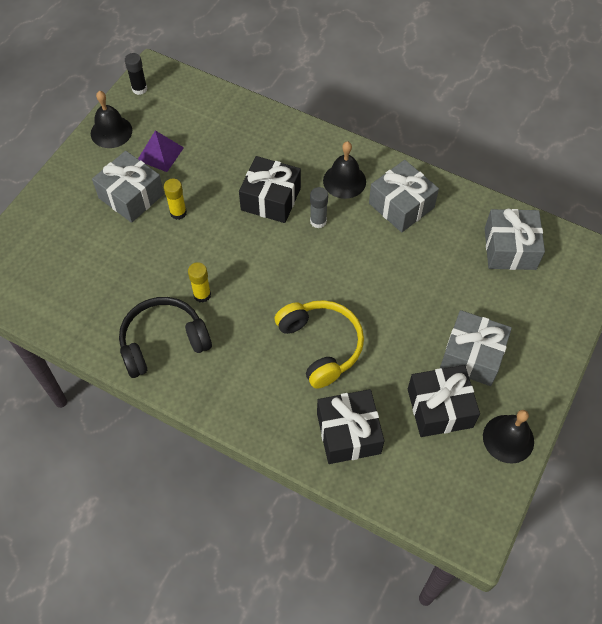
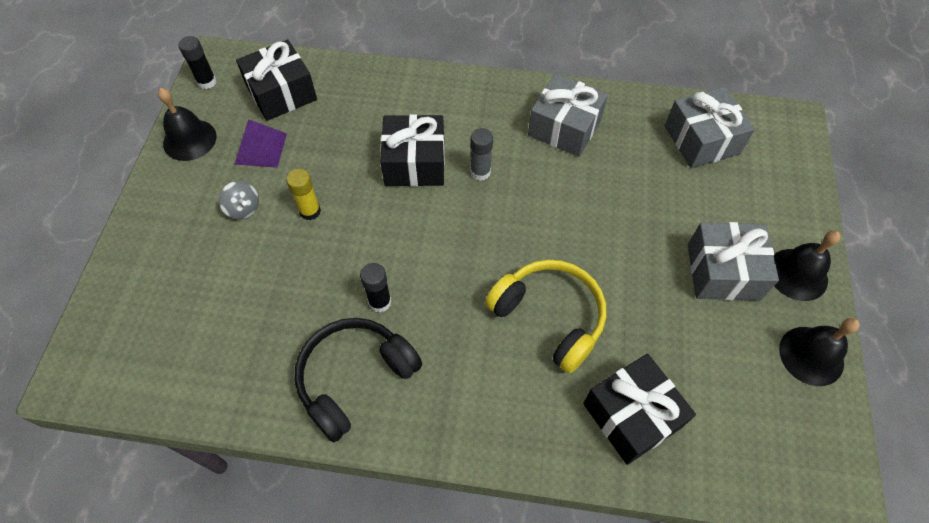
camera: 20 degrees left, 0 degrees up
grey gift [92,151,164,223] -> grey spinning top [219,181,259,220]
yellow glue stick [188,262,211,303] -> black glue stick [360,263,392,312]
black bell [323,141,366,199] -> black bell moved to [774,230,841,301]
black gift [408,365,480,437] -> black gift moved to [236,39,317,121]

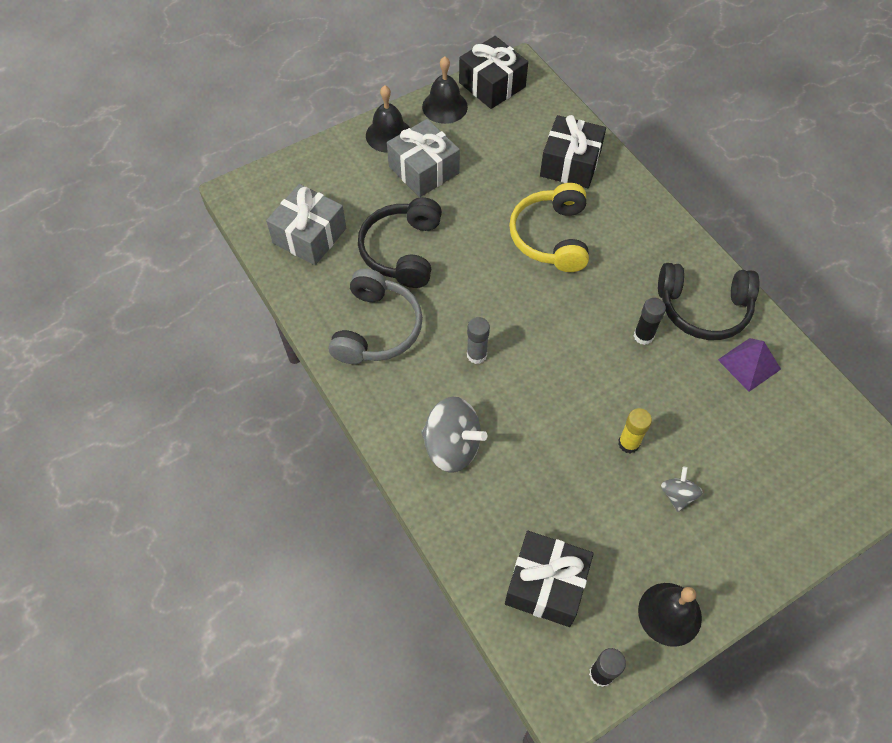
camera: 130 degrees left, 0 degrees up
purple pyramid [234,119,287,168] -> purple pyramid moved to [718,338,781,392]
black gift [380,114,445,187] -> black gift moved to [459,36,528,109]
grey gift [528,73,608,157] -> grey headphones [329,268,423,364]
none -> black headphones [358,198,442,288]
none -> grey spinning top [421,397,487,472]

